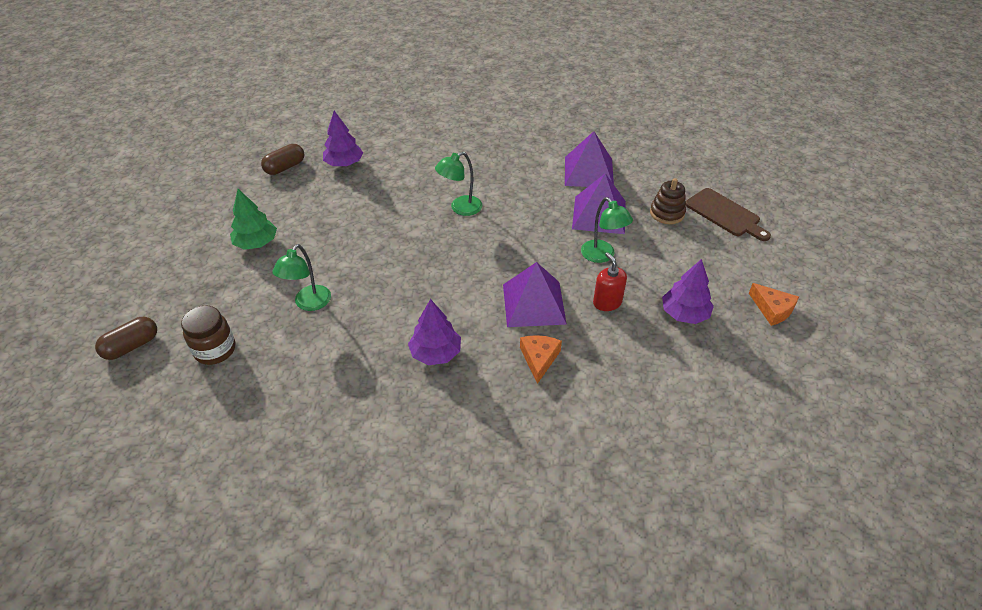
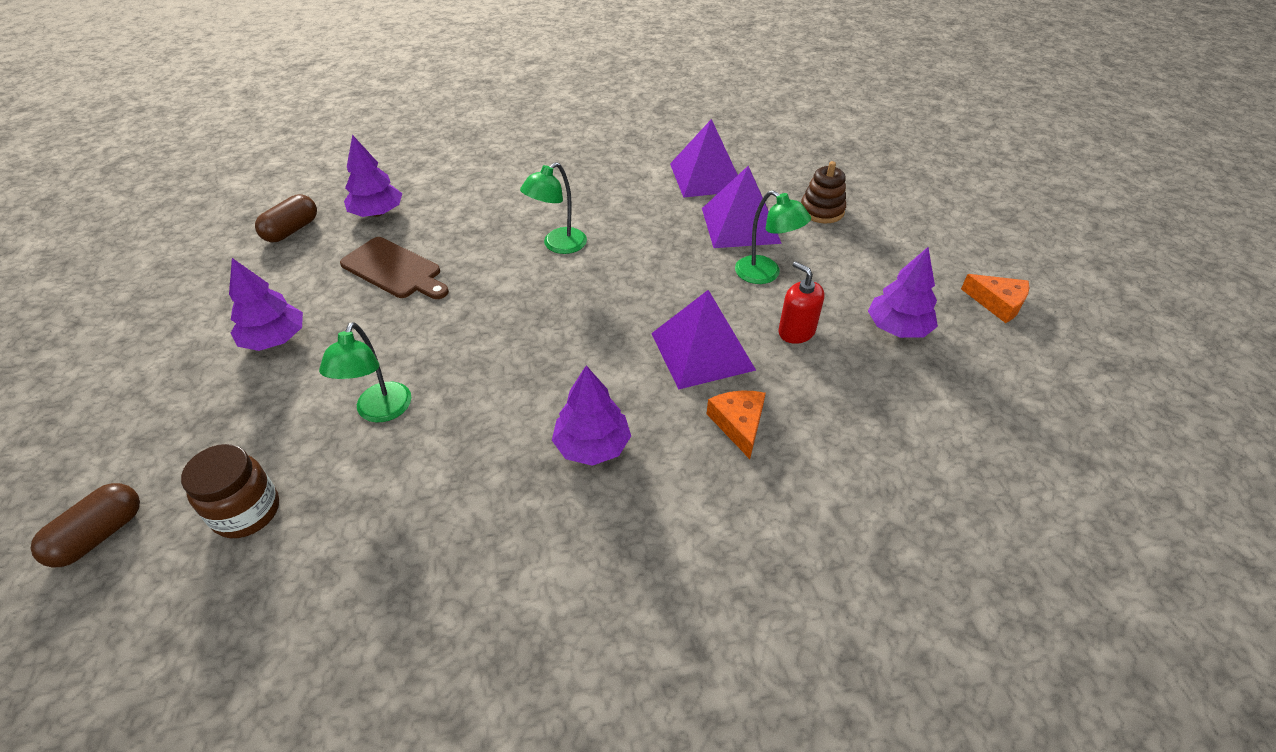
camera: 15 degrees left, 0 degrees up
green tree [230,189,277,250] -> purple tree [229,258,303,351]
brown cutting board [686,188,771,241] -> brown cutting board moved to [340,237,449,299]

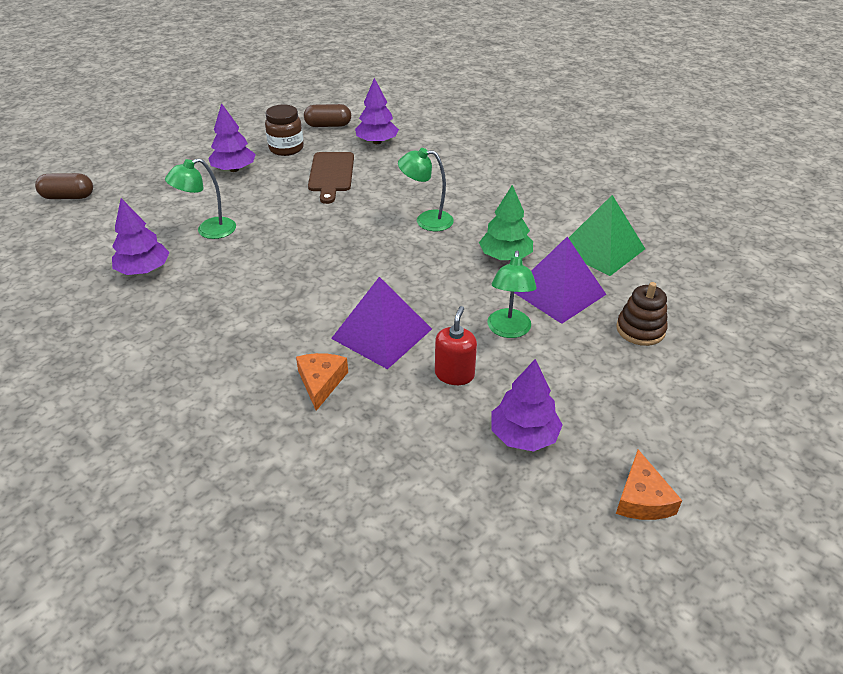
camera: 55 degrees right, 5 degrees down
brown jar [181,444,279,538] -> brown jar moved to [265,105,304,156]
purple tree [552,365,631,466] -> purple tree moved to [112,198,170,275]
purple pyramid [670,119,738,198] -> green pyramid [569,195,645,276]
orange cheese [707,390,766,459] -> orange cheese turned 45 degrees counterclockwise [296,353,348,411]
none -> green tree [479,185,533,260]

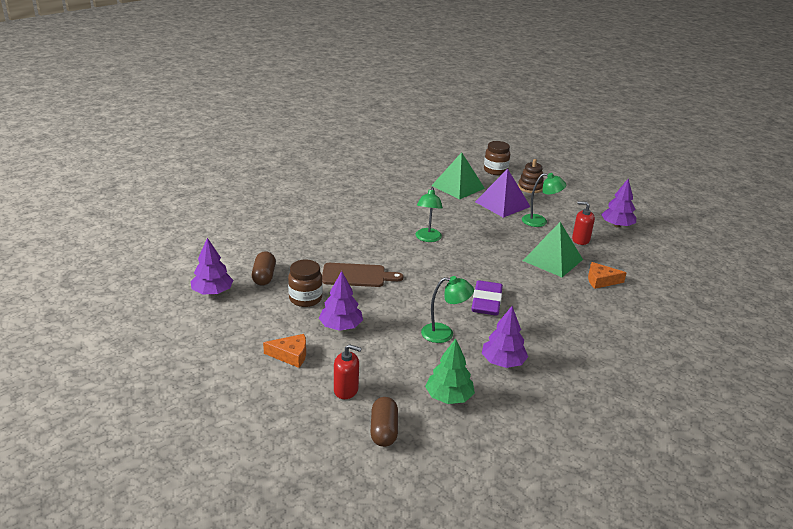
camera: 90 degrees left, 10 degrees down
green lamp [165,158,236,239] -> green lamp turned 60 degrees counterclockwise [421,276,474,343]
purple pyramid [331,277,432,369] -> green pyramid [523,222,583,277]
purple tree [355,78,399,144] -> purple tree moved to [191,238,233,295]
green tree [479,185,533,260] -> green tree moved to [425,339,475,404]
orange cheese [616,449,682,520] -> orange cheese moved to [263,334,306,368]
none -> red soap dispenser [334,344,362,399]
none -> purple eraser [472,280,503,316]
none -> brown jar [484,141,510,175]

